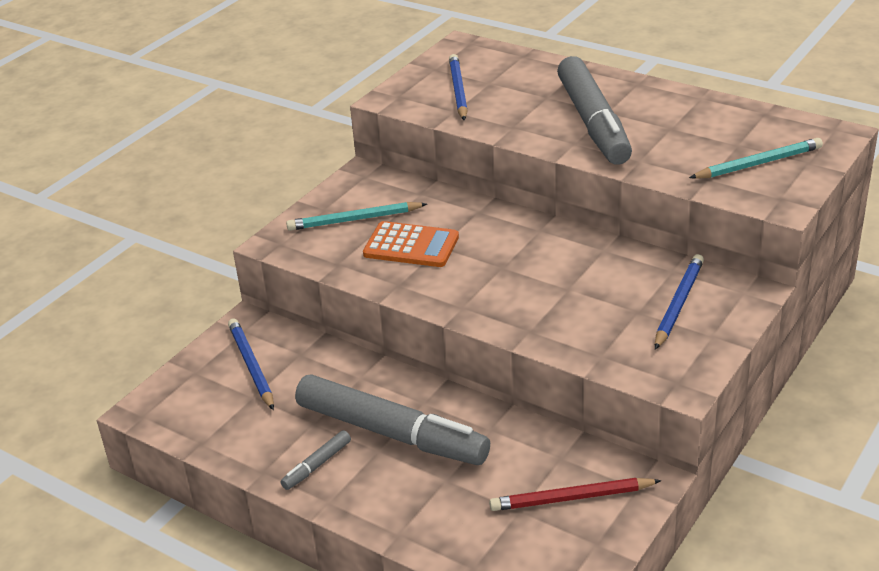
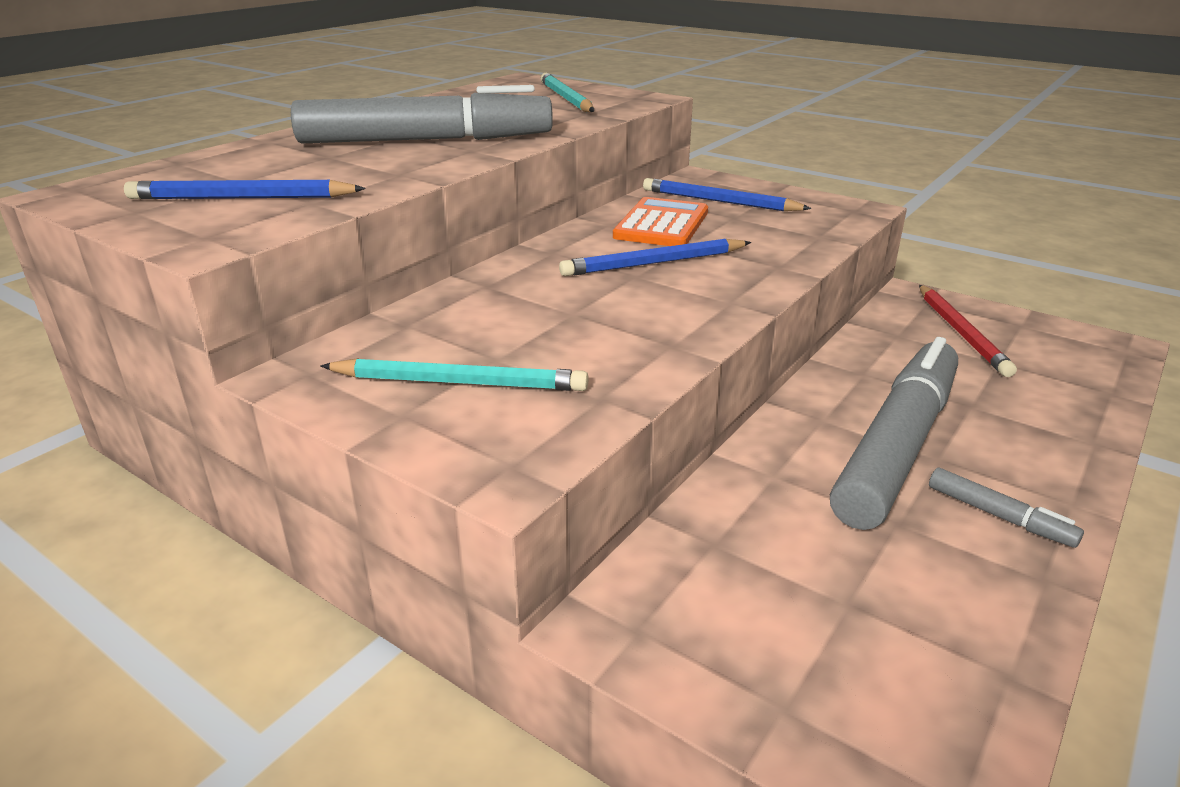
camera: 90 degrees left, 5 degrees down
blue pencil [228,318,274,410] -> blue pencil moved to [559,239,751,276]
turquoise pencil [286,202,427,231] -> turquoise pencil turned 75 degrees counterclockwise [320,358,589,391]
orange calculator [363,221,459,267] -> orange calculator moved to [613,197,708,246]

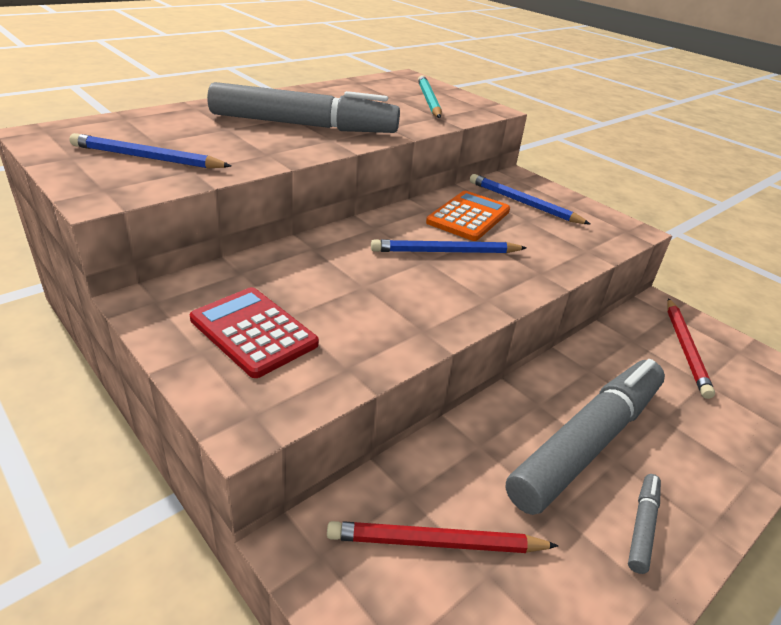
camera: 10 degrees right, 5 degrees up
turquoise pencil [320,358,589,391] -> red calculator [190,287,319,378]
grey marker [929,468,1084,548] -> grey marker turned 120 degrees counterclockwise [628,474,661,574]
none -> red pencil [327,521,559,553]

